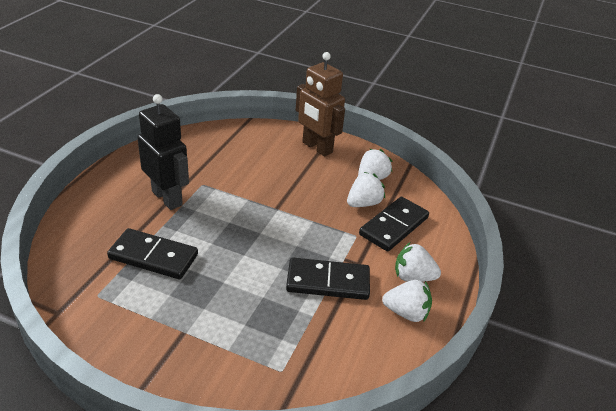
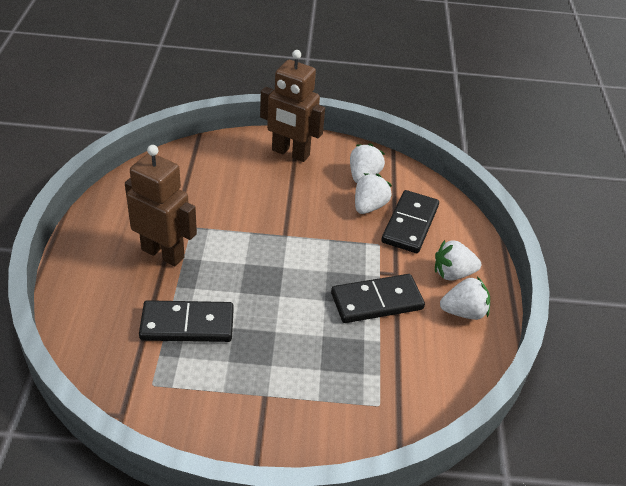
camera: 20 degrees left, 5 degrees up
black robot [137,94,189,210] -> brown robot [125,145,197,266]

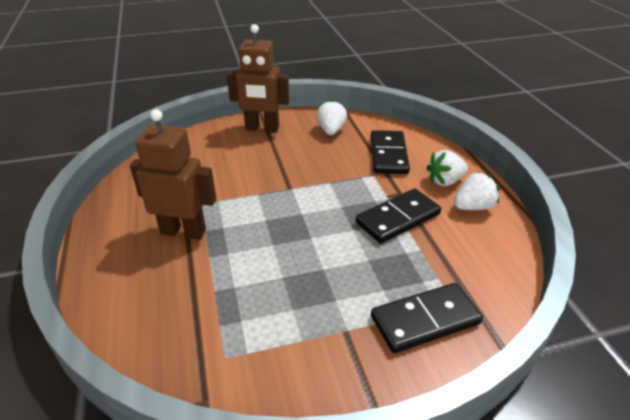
camera: 15 degrees left, 5 degrees down
black domino [139,300,234,342] -> black domino moved to [371,283,483,353]
white strawberry [355,173,392,214] -> none

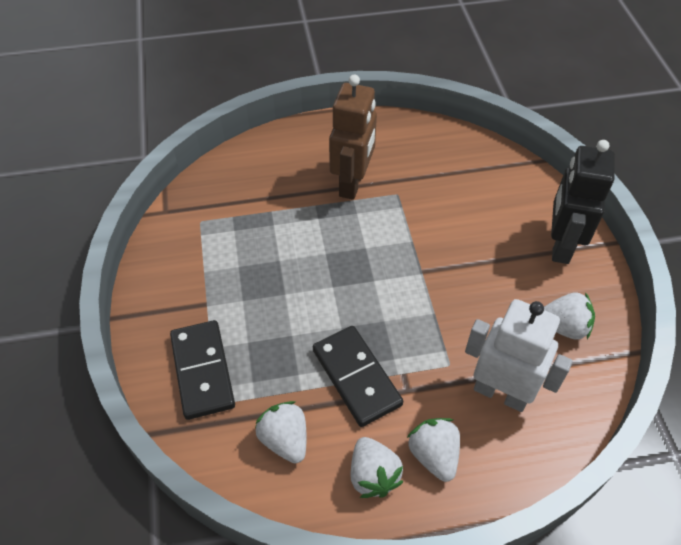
camera: 95 degrees right, 15 degrees up
brown robot [227,24,290,132] -> black robot [551,140,615,264]
black domino [371,130,410,174] -> white robot [465,299,573,412]
none -> white strawberry [255,401,306,464]

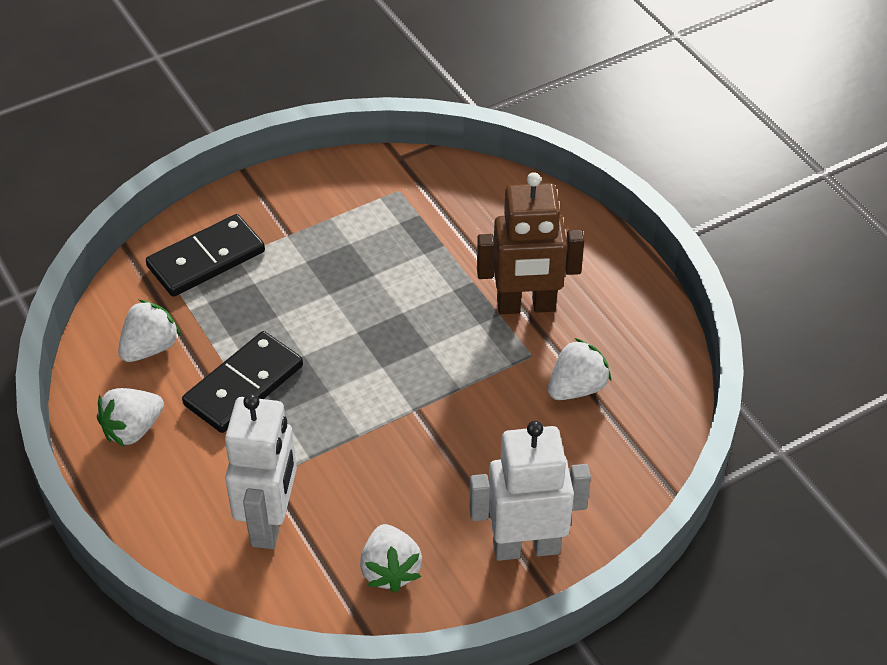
camera: 70 degrees right, 5 degrees down
white strawberry [407,418,460,482] -> white strawberry moved to [548,338,611,400]
black robot [551,140,615,264] -> white robot [469,421,591,561]

